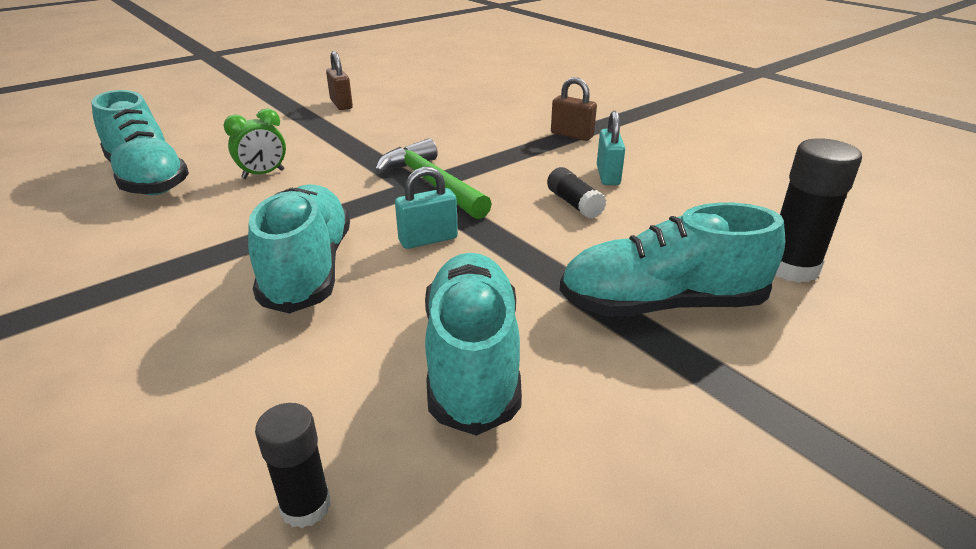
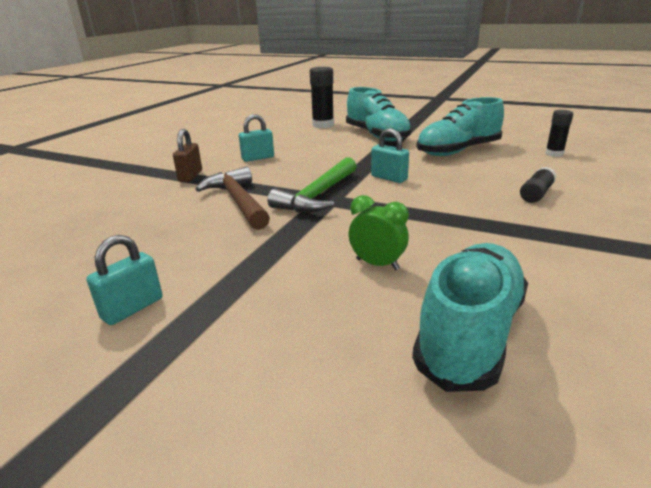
camera: 115 degrees left, 5 degrees down
turquoise shoe [248,184,350,314] -> none
brown padlock [326,51,353,110] -> turquoise padlock [86,235,163,325]
black glue stick [547,167,606,219] -> black glue stick moved to [520,167,556,203]
none -> brown hammer [196,167,270,230]

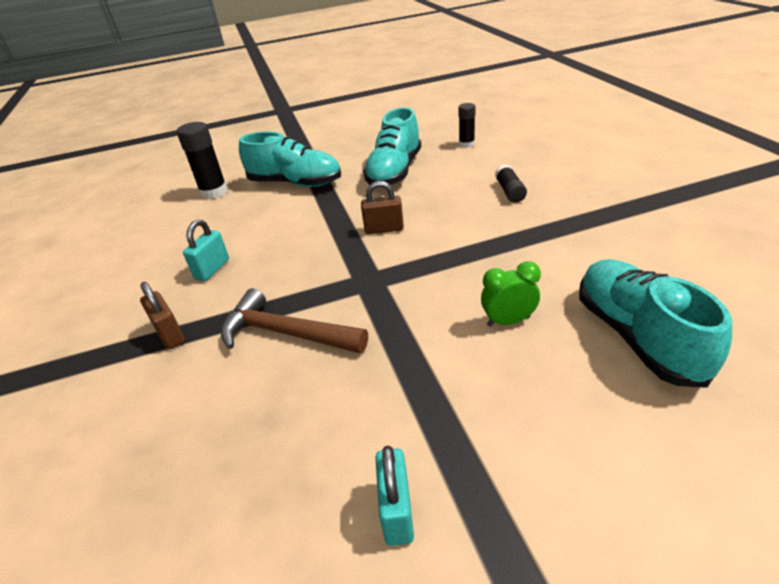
camera: 40 degrees left, 10 degrees up
green hammer [267,157,357,212] -> none
turquoise padlock [371,128,409,183] -> brown padlock [361,181,404,234]

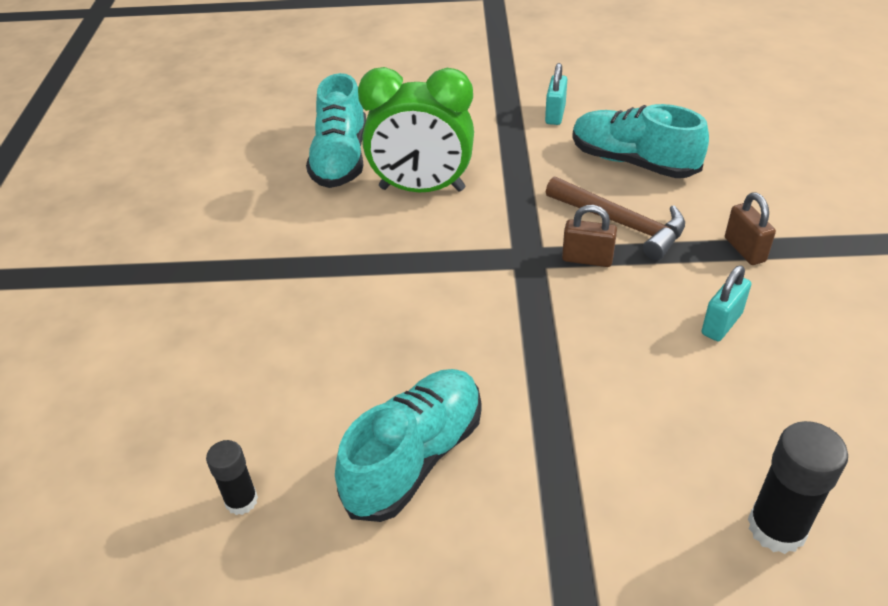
camera: 165 degrees left, 5 degrees up
turquoise shoe [239,131,341,187] -> turquoise shoe moved to [572,104,709,178]
brown padlock [361,181,404,234] -> brown padlock moved to [562,205,617,267]
green clock [481,261,541,327] -> green clock [358,67,474,192], size x2.19
black glue stick [495,164,527,203] -> none

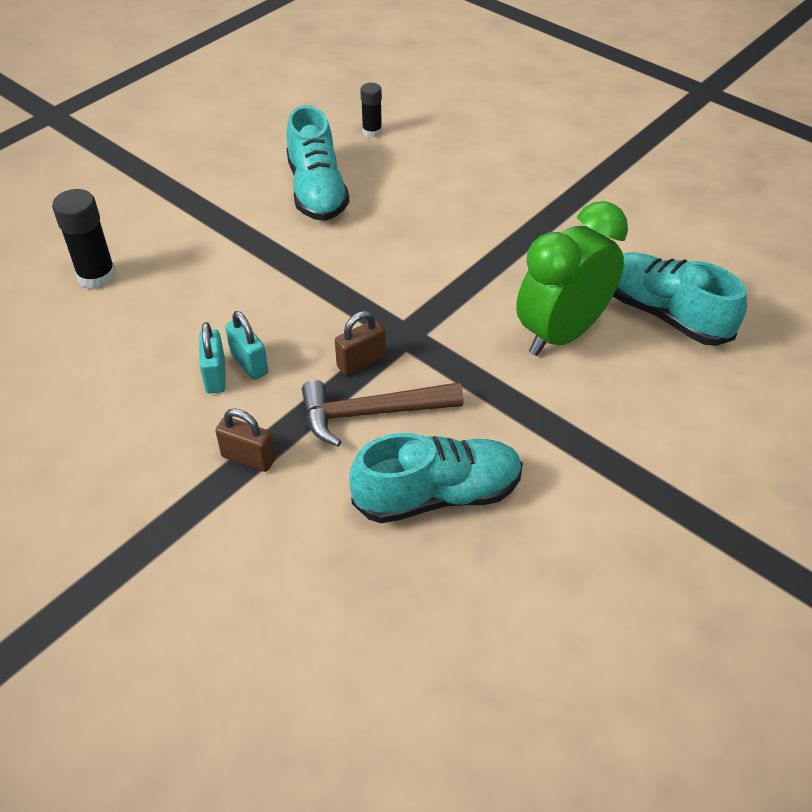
camera: 130 degrees right, 5 degrees up
turquoise padlock [545,63,567,125] -> turquoise padlock moved to [225,311,268,380]

